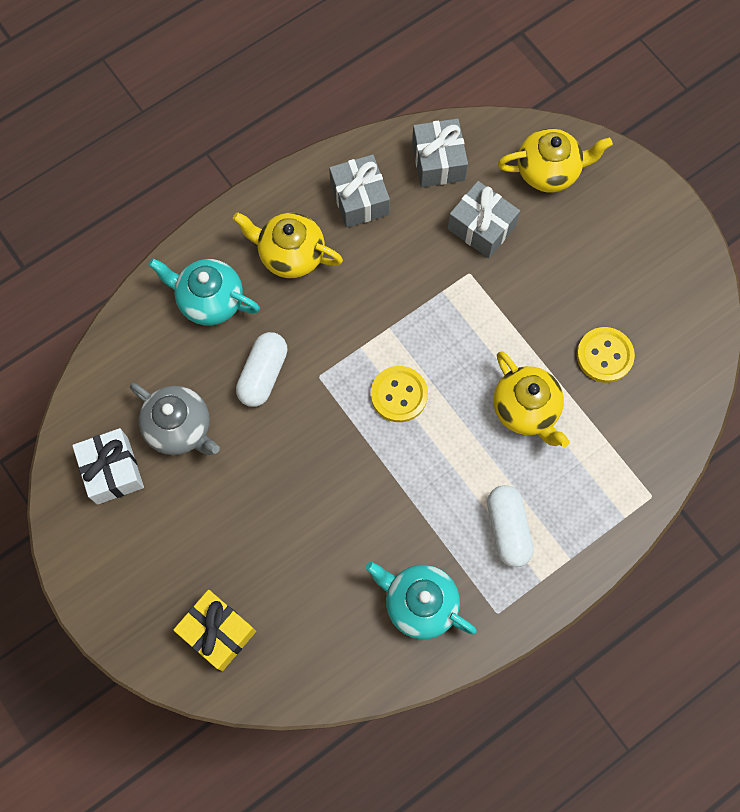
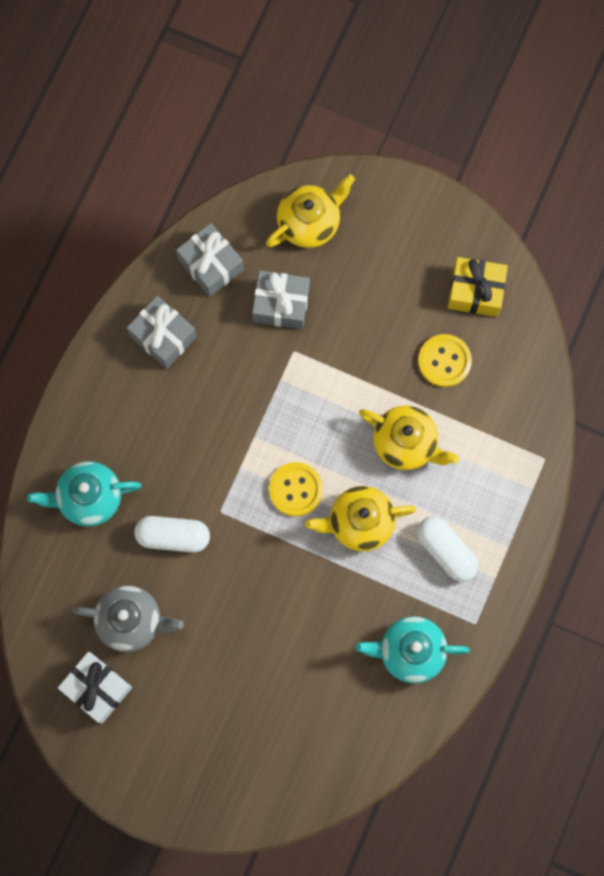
camera: 30 degrees left, 5 degrees up
yellow gift [174,590,256,671] -> yellow gift moved to [448,257,508,317]
yellow teapot [233,212,343,278] -> yellow teapot moved to [305,486,416,552]
white capsule [236,332,288,407] -> white capsule turned 75 degrees counterclockwise [134,516,210,553]

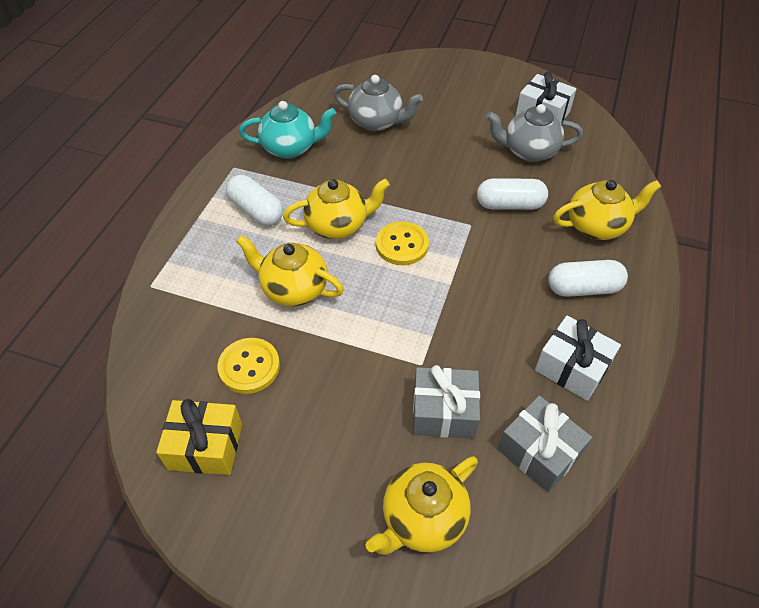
camera: 175 degrees right, 25 degrees down
turquoise teapot [27,461,142,527] -> yellow teapot [553,180,661,240]
grey gift [127,296,197,369] -> white gift [535,316,621,401]
none -> grey teapot [333,75,423,131]
none -> white capsule [548,260,628,297]

